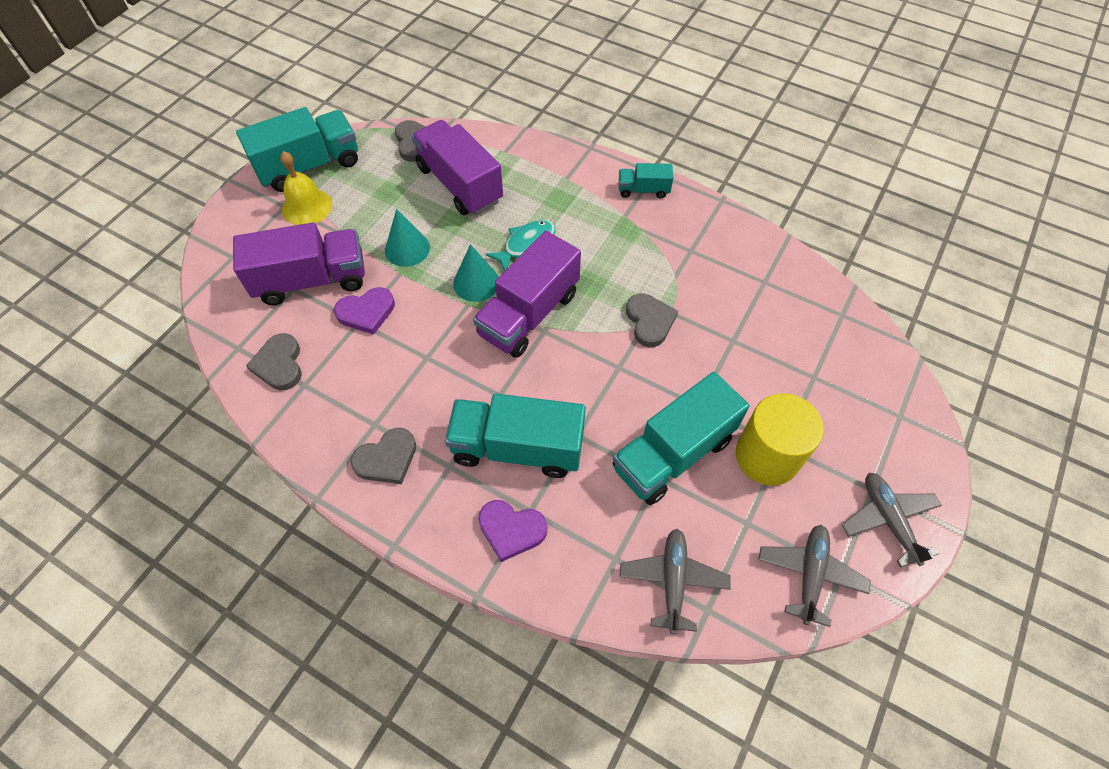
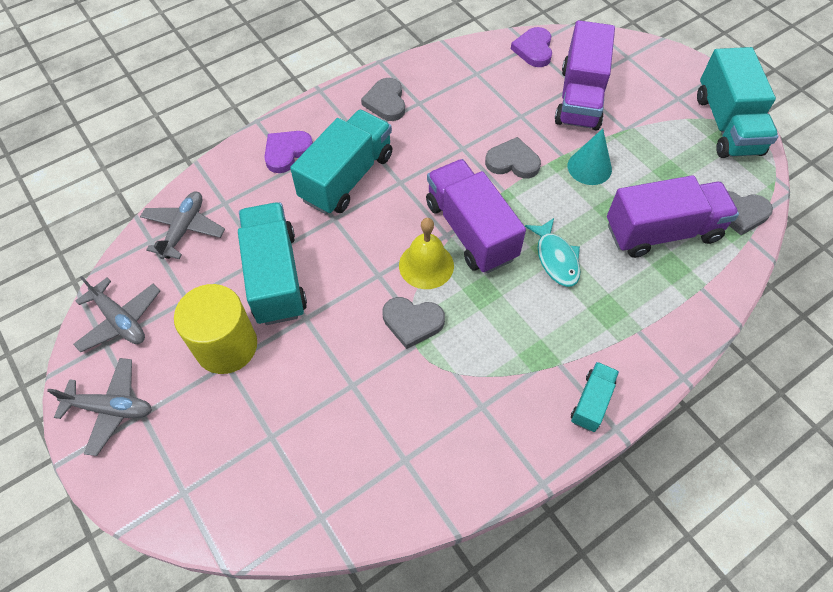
camera: 115 degrees right, 0 degrees up
grey heart [246,333,302,390] -> grey heart moved to [485,137,541,178]
yellow bell [280,151,332,225] -> yellow bell moved to [399,218,454,289]
purple heart [334,287,395,335] -> purple heart moved to [511,27,552,67]
turquoise cone [453,244,498,302] -> none
grey plane [619,529,731,634] -> grey plane turned 105 degrees counterclockwise [140,192,225,259]

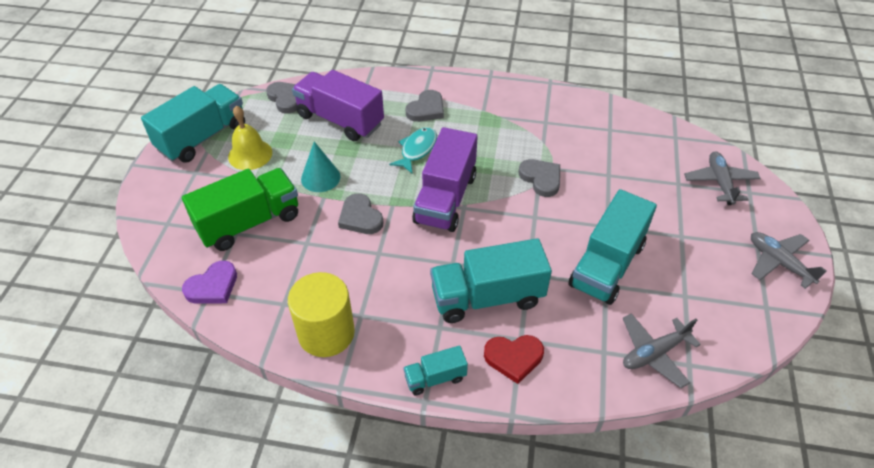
camera: 135 degrees left, 10 degrees down
grey plane [73,276,160,352] -> grey plane moved to [684,151,761,205]
yellow cylinder [174,284,257,374] -> yellow cylinder moved to [288,272,355,357]
purple heart [264,131,313,173] -> red heart [484,335,544,384]
grey heart [361,78,405,121] -> grey heart moved to [406,90,444,122]
yellow bell [399,218,454,289] -> yellow bell moved to [228,106,272,170]
purple truck [555,20,615,131] -> green truck [182,168,298,251]
turquoise truck [571,362,619,432] -> turquoise truck moved to [403,346,468,395]

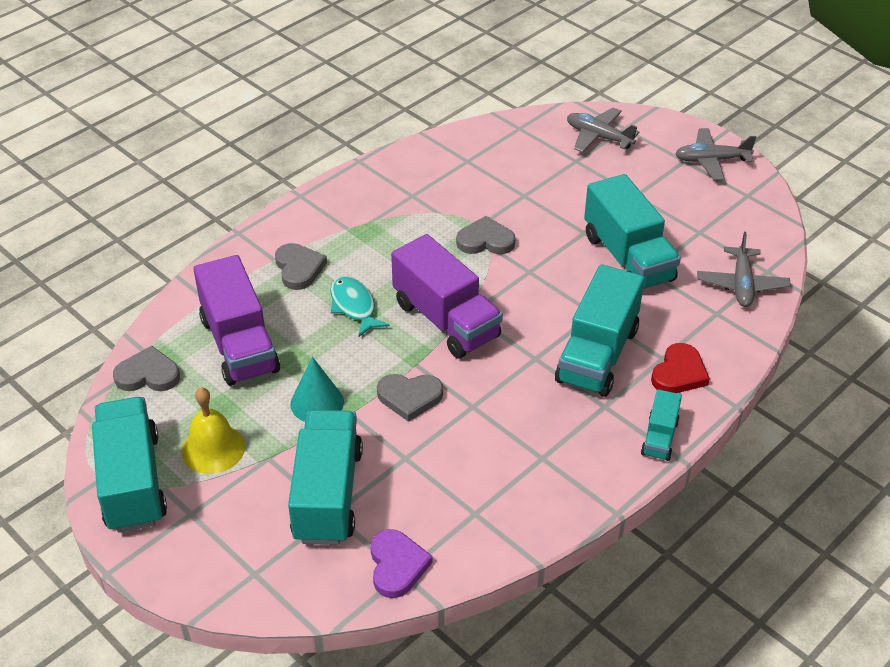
camera: 55 degrees left, 5 degrees down
green truck [182,168,298,251] -> turquoise truck [288,410,363,545]
yellow cylinder [288,272,355,357] -> none
purple truck [292,70,384,141] -> purple truck turned 90 degrees counterclockwise [193,255,280,386]

